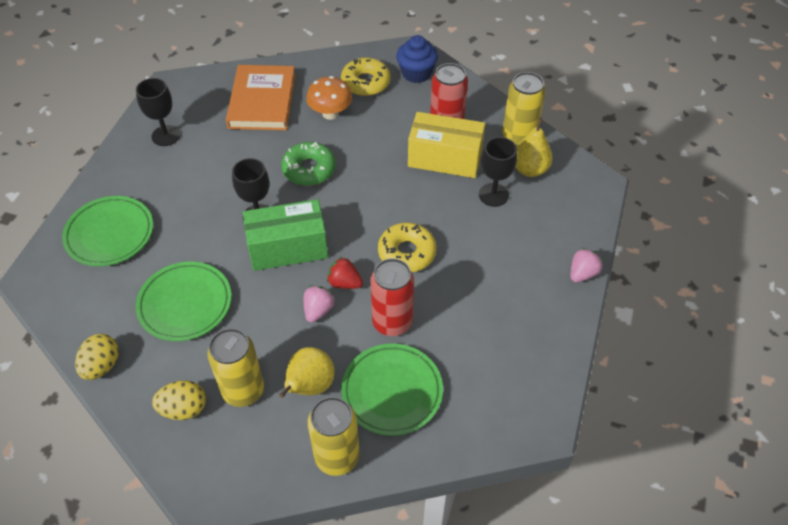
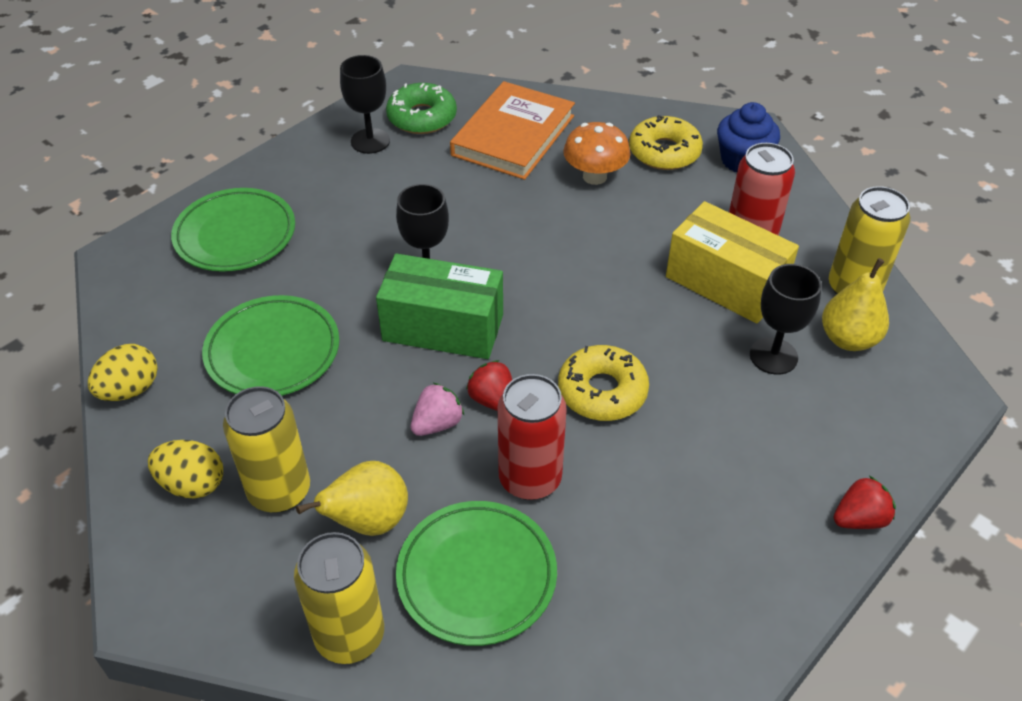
camera: 25 degrees right, 5 degrees down
green donut [281,142,336,186] -> green donut moved to [386,83,457,134]
pink strawberry [570,248,603,283] -> red strawberry [834,476,896,529]

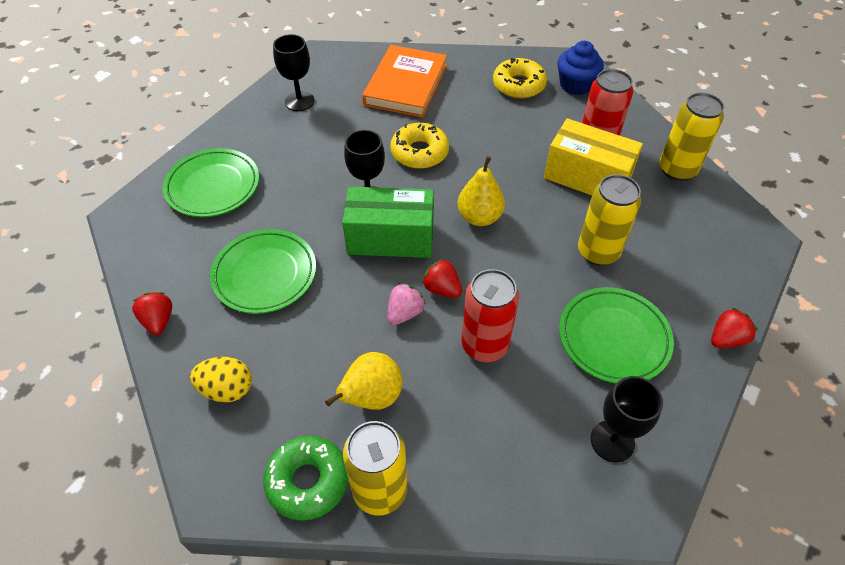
camera: 10 degrees left, 5 degrees up
yellow egg [88,344,158,401] -> red strawberry [132,292,172,335]
yellow can [223,386,310,513] -> yellow can moved to [578,174,641,266]
green donut [386,83,457,134] -> green donut moved to [263,436,348,521]
green plate [396,501,557,646] -> green plate moved to [559,287,674,384]
yellow donut [558,345,649,421] -> yellow donut moved to [390,123,449,169]
orange mushroom [563,122,630,185] -> none
black goblet [750,264,822,375] -> black goblet moved to [590,376,663,462]
yellow pear [822,258,889,351] -> yellow pear moved to [457,156,505,226]

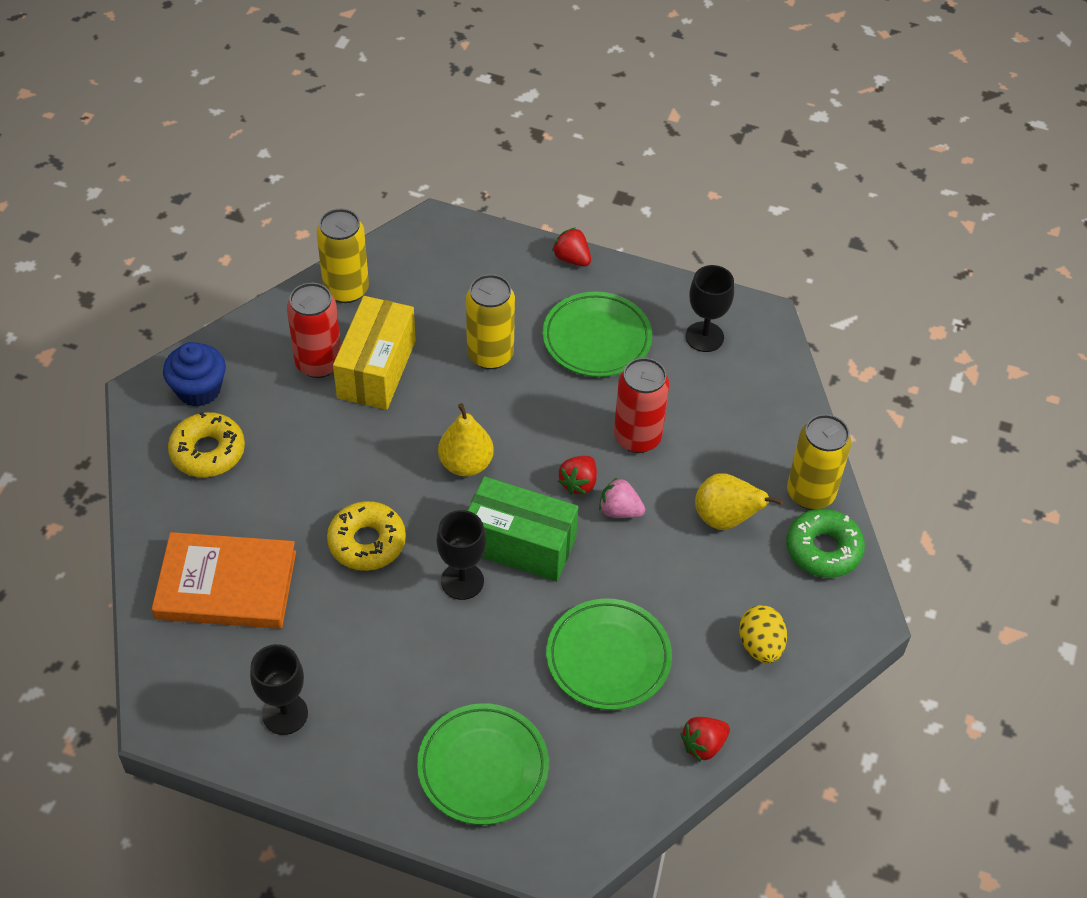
camera: 105 degrees left, 0 degrees up
green box [342,186,434,258] -> green box turned 60 degrees counterclockwise [468,476,578,582]

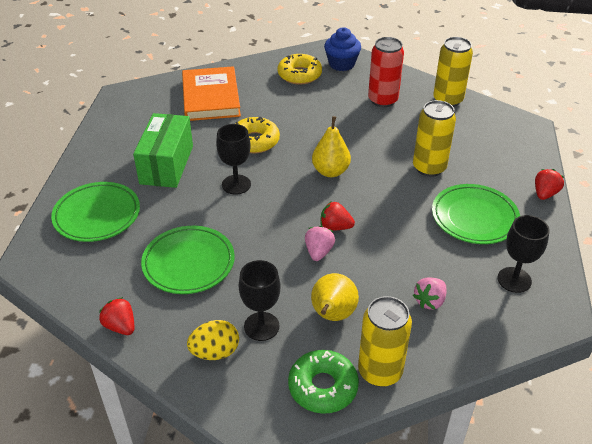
camera: 80 degrees right, 10 degrees down
black goblet [250,644,308,735] -> black goblet moved to [239,260,281,341]
yellow box [333,296,416,410] -> none
green box [468,476,578,582] -> green box moved to [133,113,193,188]
red can [614,358,669,453] -> none
none -> pink strawberry [412,277,447,310]

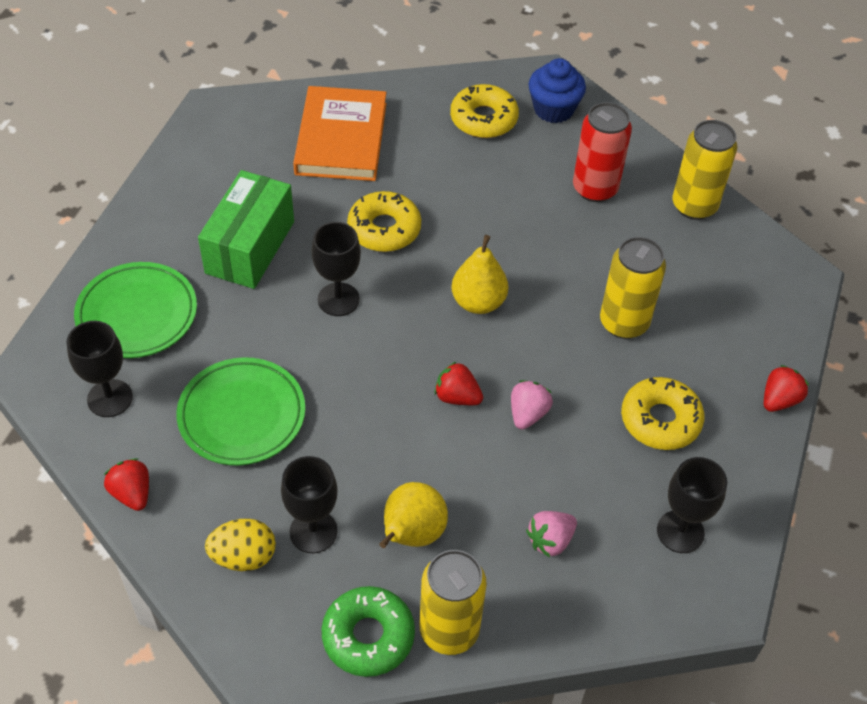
camera: 10 degrees right, 10 degrees up
pink strawberry [305,226,335,261] -> pink strawberry moved to [511,380,553,430]
green plate [432,184,520,244] -> yellow donut [621,377,705,450]
none -> black goblet [67,321,133,417]

